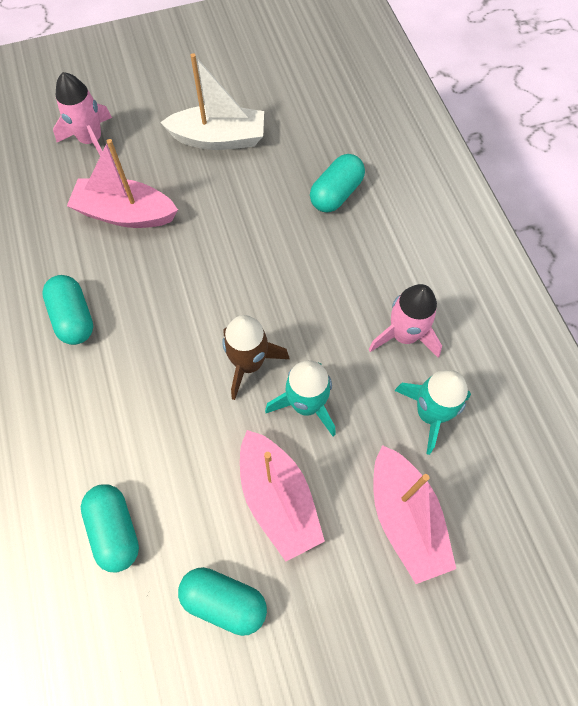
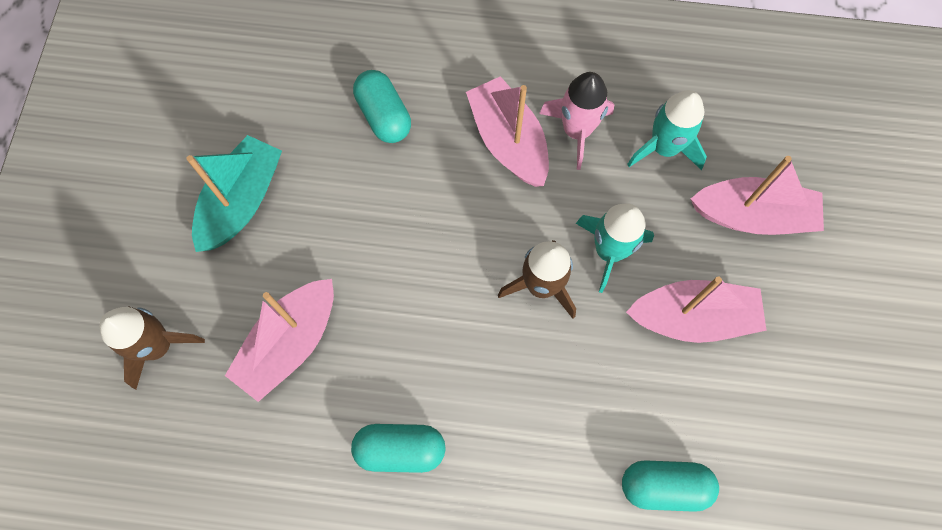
camera: 65 degrees left, 5 degrees up
pink rocket [53,72,112,156] -> brown rocket [100,306,205,390]
white boat [160,53,264,150] -> turquoise boat [186,135,282,252]
turquoise capsule [178,567,267,636] -> none
none -> pink boat [466,76,549,187]

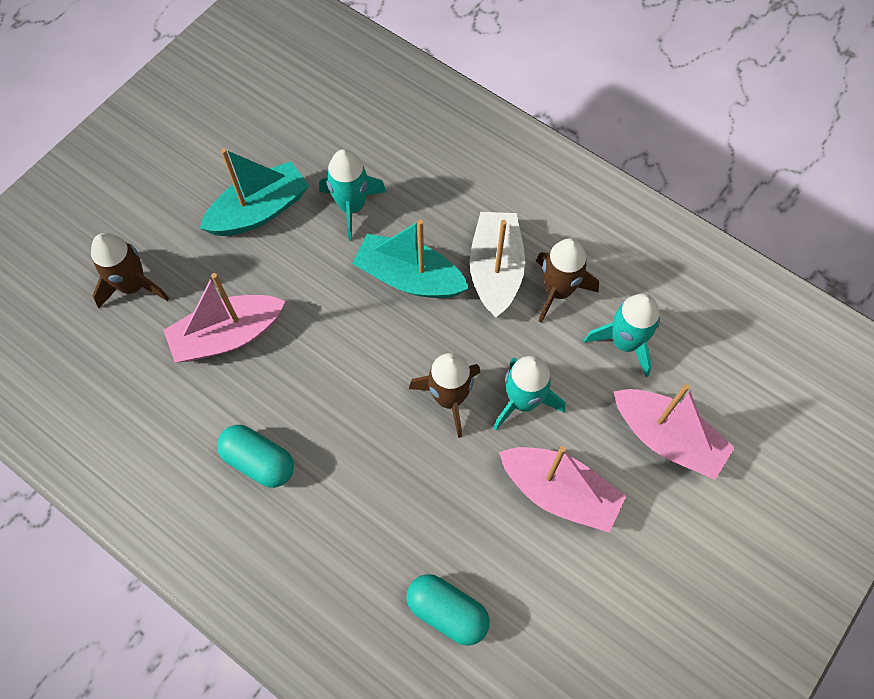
camera: 30 degrees right, 5 degrees down
turquoise capsule [353,70,411,143] -> none
pink boat [466,76,549,187] -> white boat [470,212,525,317]
pink rocket [539,72,614,170] -> brown rocket [536,238,599,323]
none -> turquoise rocket [319,149,386,240]
none -> turquoise boat [352,220,469,298]

